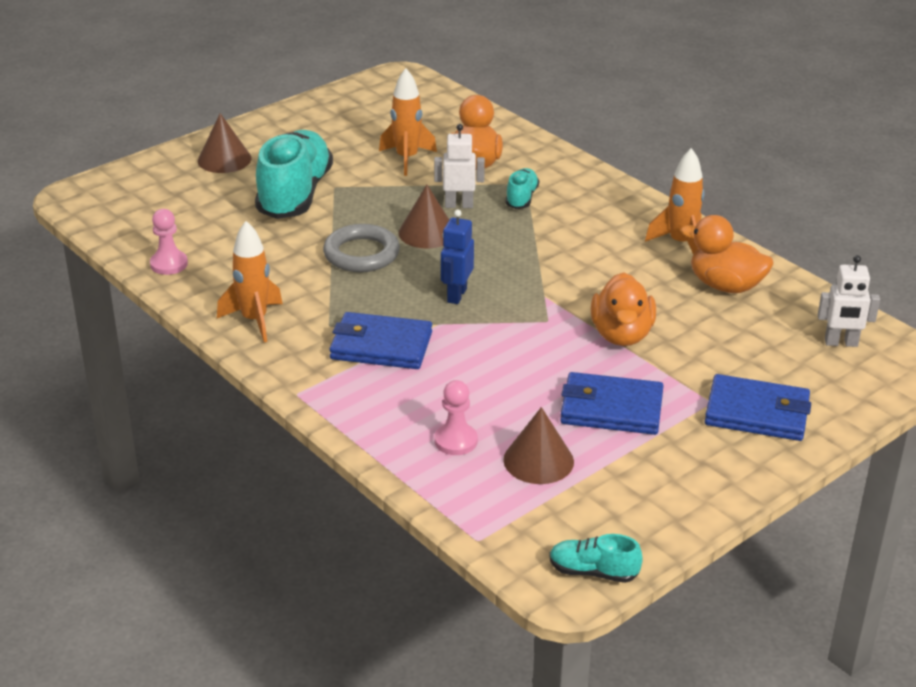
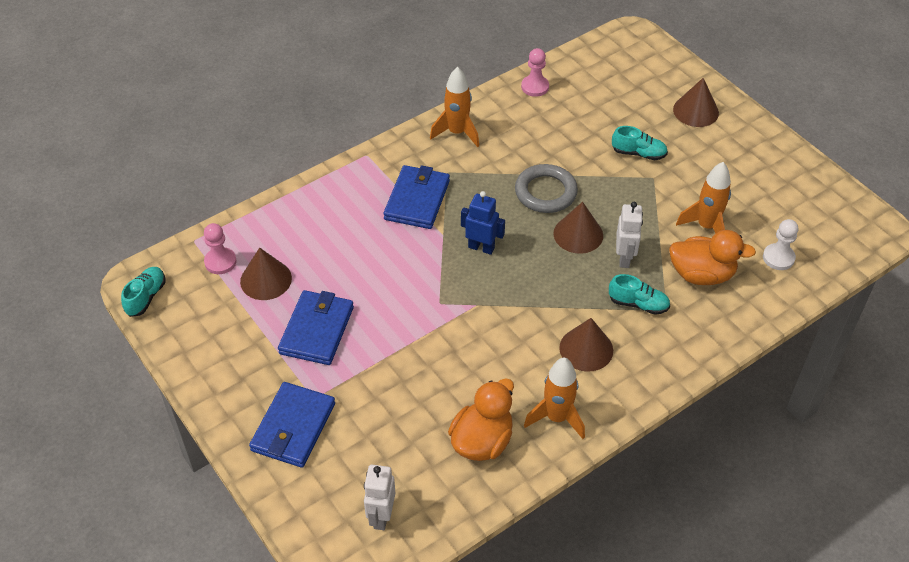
camera: 95 degrees right, 15 degrees up
turquoise shoe [255,130,333,219] -> turquoise shoe [612,126,668,160], size x0.46
pink pawn [434,380,478,455] -> pink pawn moved to [204,223,237,274]
orange duck [591,272,656,346] -> none
none -> brown cone [559,318,613,372]
none -> white pawn [763,219,798,270]

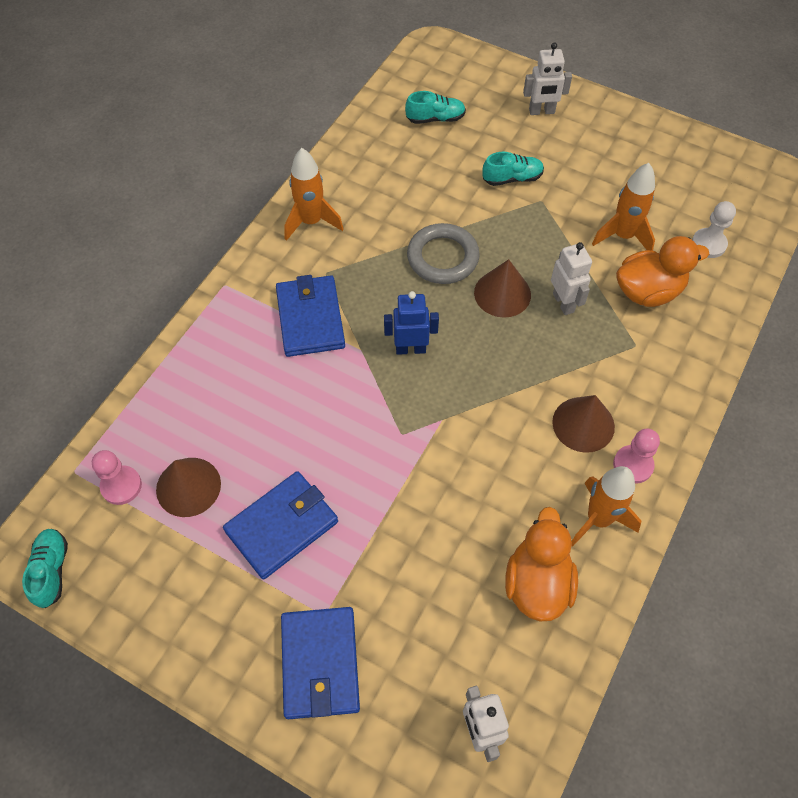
camera: 25 degrees left, 10 degrees up
blue wallet [278,290,354,365] -> blue wallet turned 60 degrees clockwise [223,471,338,580]
pink pawn [521,48,549,97] -> pink pawn moved to [613,429,660,484]
turquoise shoe [609,274,670,315] -> turquoise shoe moved to [405,91,466,124]
brown cone [673,78,719,127] -> white robot [523,42,572,115]

